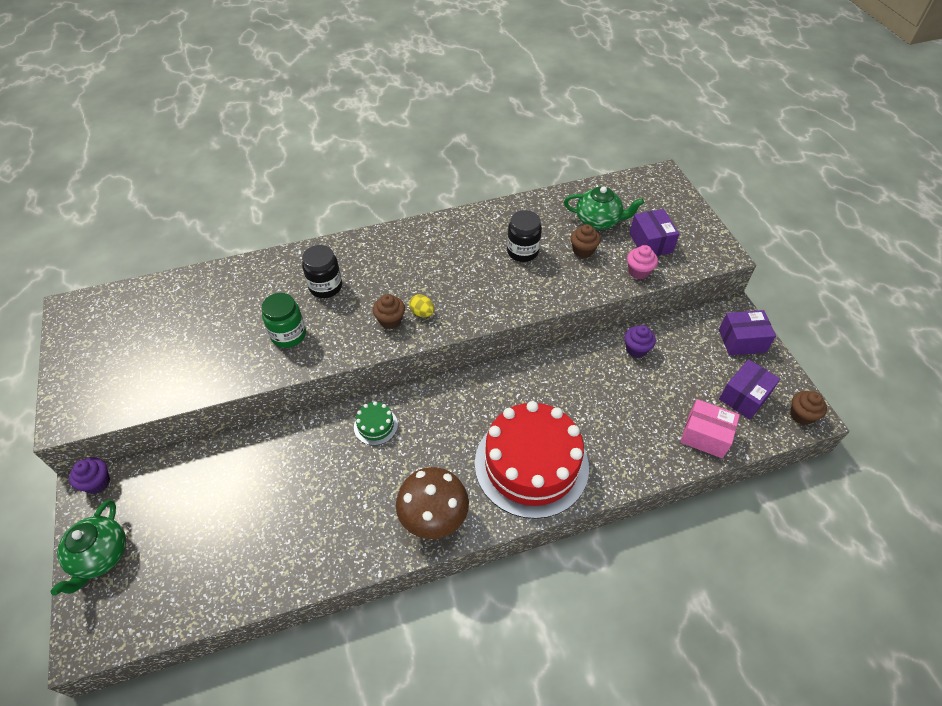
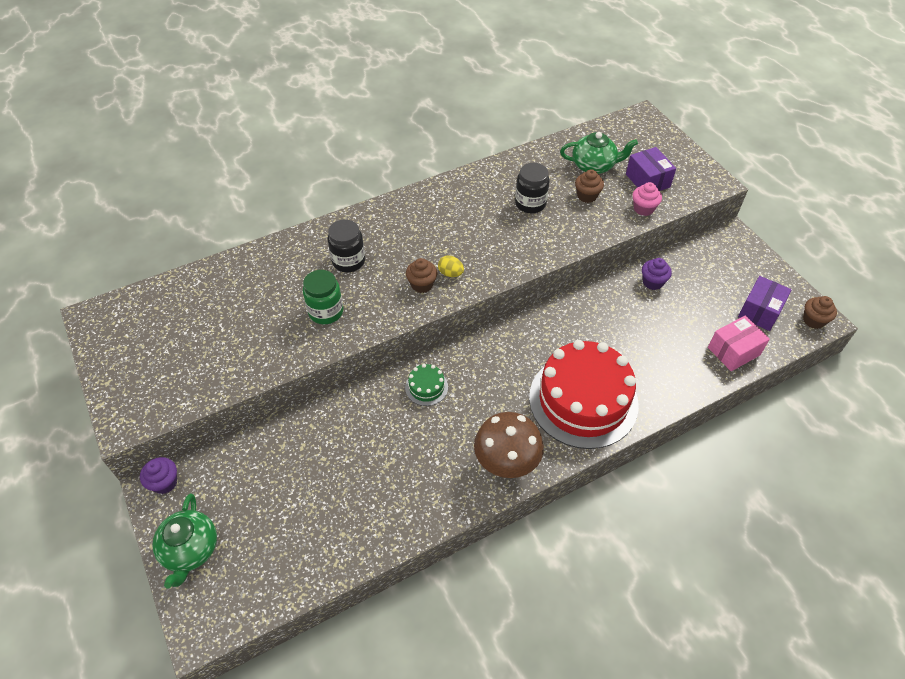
camera: 10 degrees left, 0 degrees up
pink box [681,399,740,458] -> pink box turned 45 degrees counterclockwise [708,315,770,371]
purple box [719,310,776,355] -> none

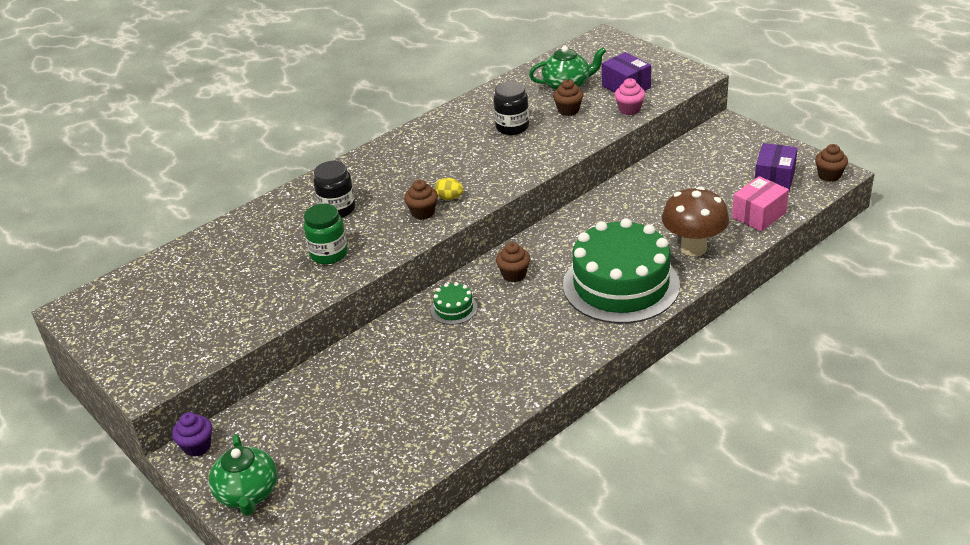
camera: 10 degrees left, 15 degrees down
brown mushroom [474,412,544,478] -> brown mushroom moved to [662,187,729,256]
red cake [529,340,639,449] -> green cake [563,218,680,324]
purple cupcake [642,258,672,290] -> none
none -> brown cupcake [496,242,530,282]

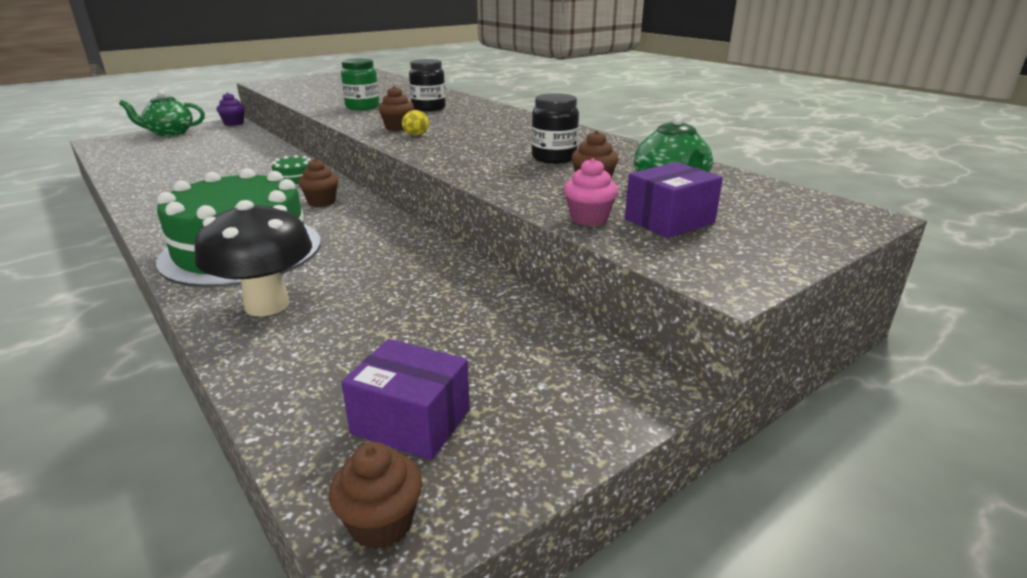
camera: 90 degrees right, 10 degrees down
brown mushroom [662,187,729,256] -> black mushroom [195,200,312,316]
pink box [732,176,789,231] -> none

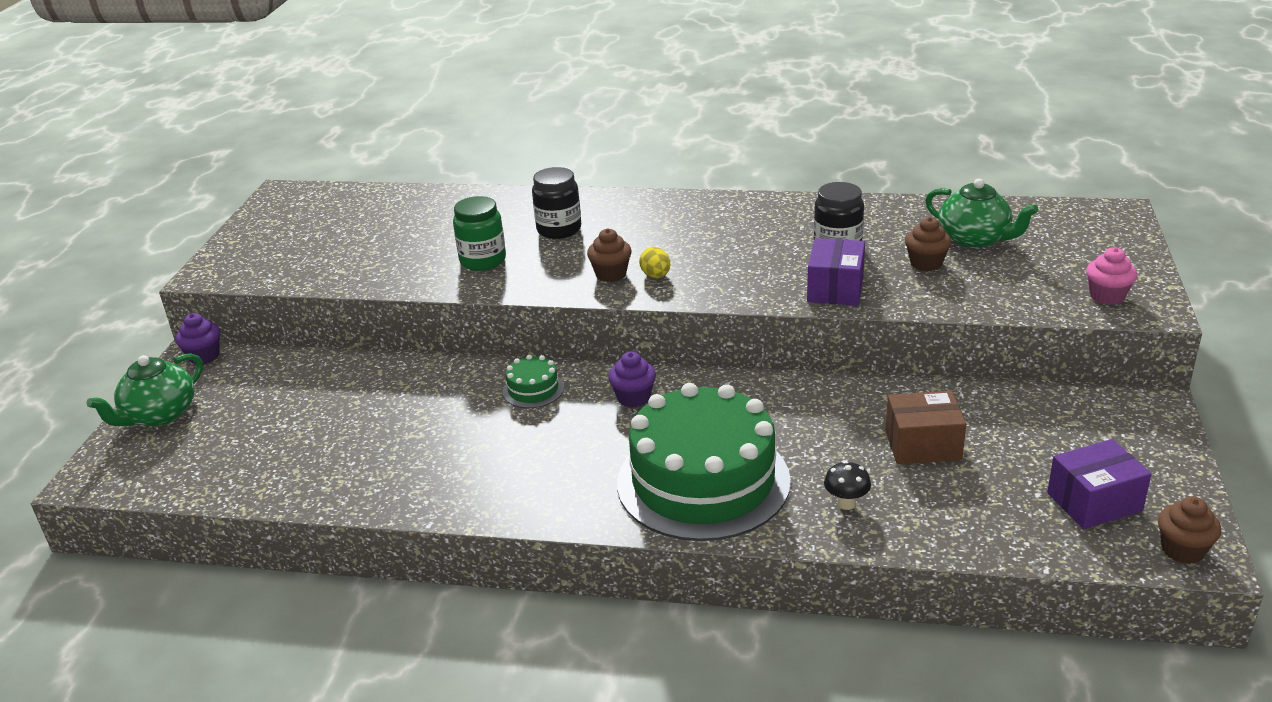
camera: 40 degrees left, 5 degrees up
black mushroom [195,200,312,316] -> black mushroom [824,461,871,510], size x0.44
brown cupcake [298,159,339,207] -> purple cupcake [608,352,656,408]
pink cupcake [564,158,618,226] -> pink cupcake moved to [1086,247,1137,305]
purple box [625,162,723,238] -> purple box moved to [807,238,865,306]
none -> brown box [885,391,966,464]

